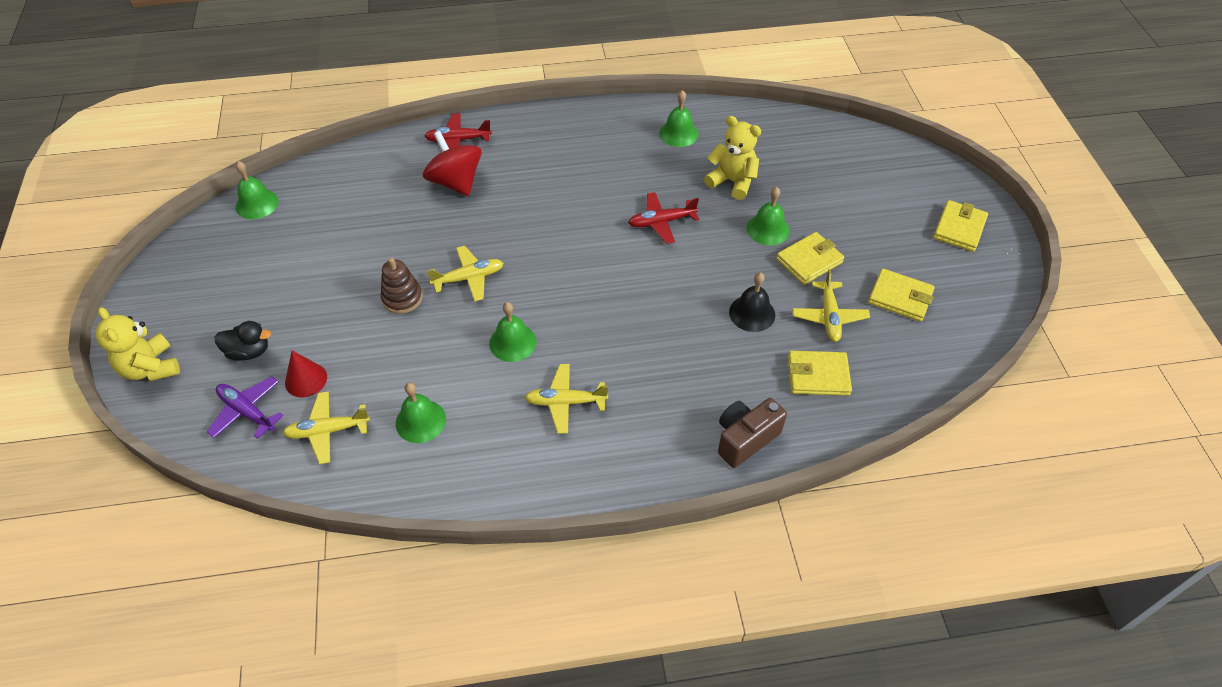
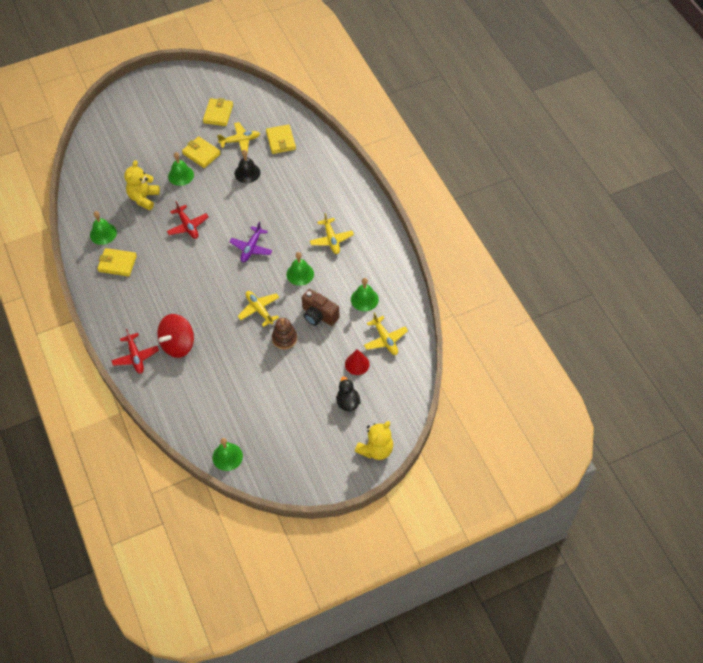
camera: 105 degrees left, 5 degrees up
purple plane [207,376,283,439] -> purple plane moved to [230,221,272,263]
brown camera [718,398,787,468] -> brown camera moved to [302,289,340,326]
yellow wallet [933,200,988,252] -> yellow wallet moved to [97,248,137,276]

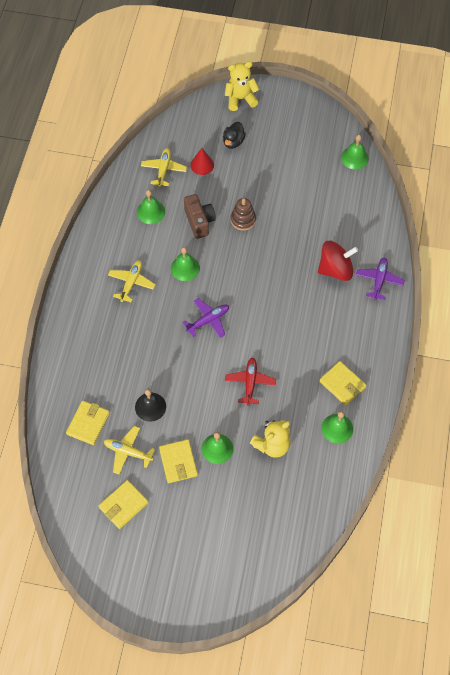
camera: 145 degrees left, 5 degrees up
red plane [111,329,159,374] -> purple plane [356,258,405,300]
yellow plane [238,291,279,327] -> none

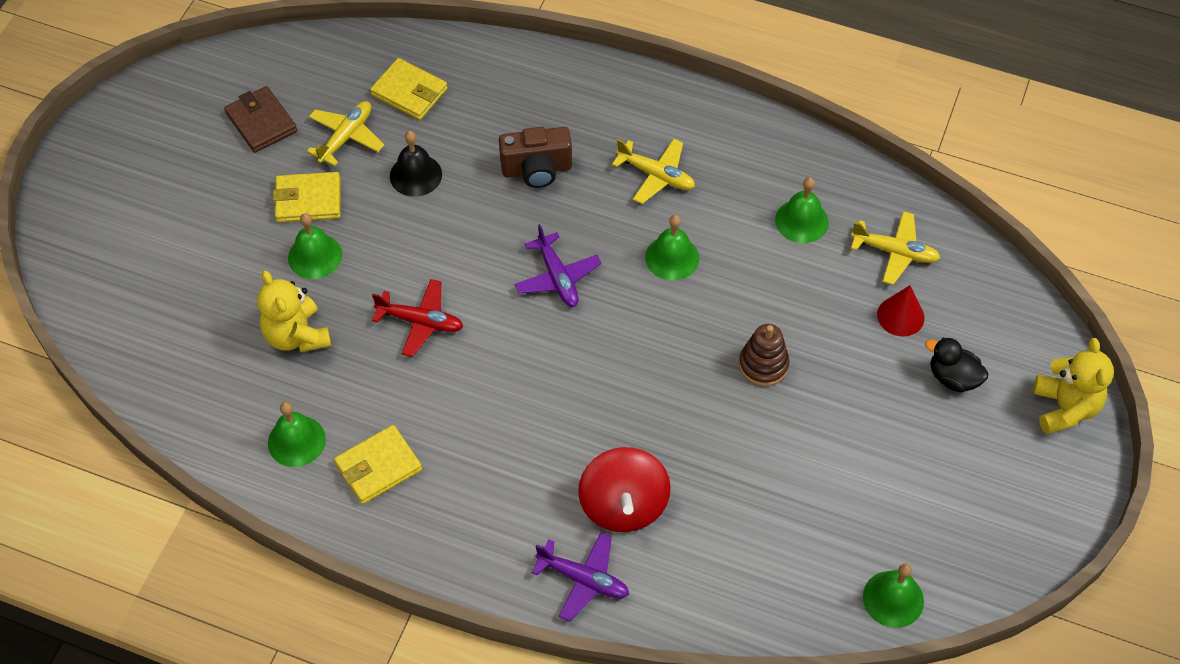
camera: 100 degrees right, 5 degrees down
yellow wallet [99,480,148,529] -> brown wallet [224,86,297,153]
brown camera [184,194,216,239] -> brown camera moved to [499,127,572,188]

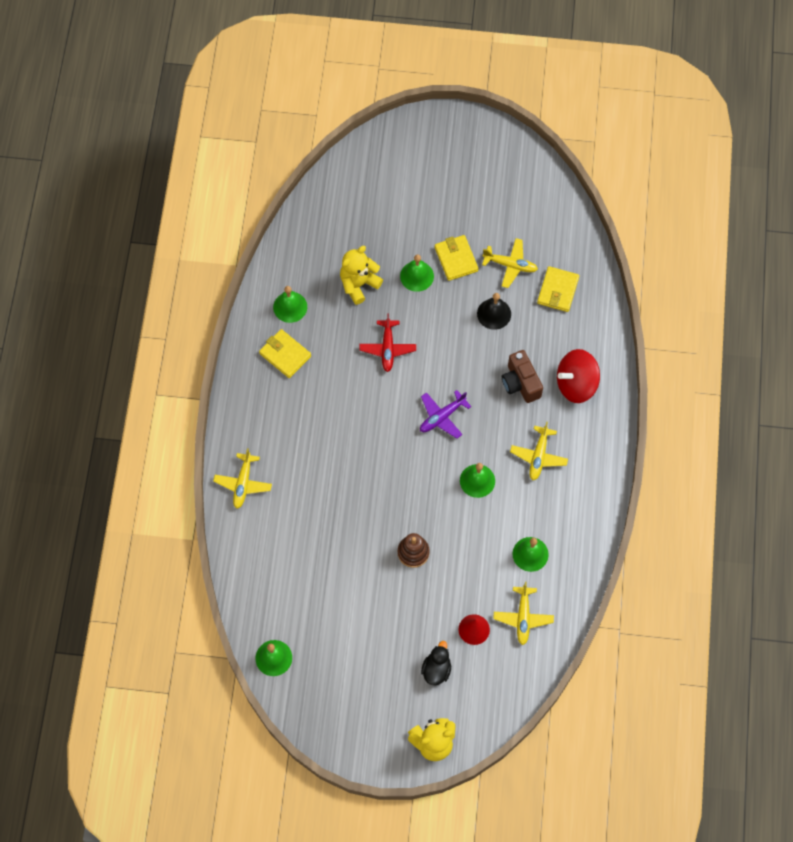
camera: 75 degrees right, 10 degrees up
brown wallet [224,86,297,153] -> none
purple plane [531,532,629,622] -> yellow plane [213,448,272,508]
red spinning top [578,447,671,532] -> red spinning top moved to [557,349,600,403]

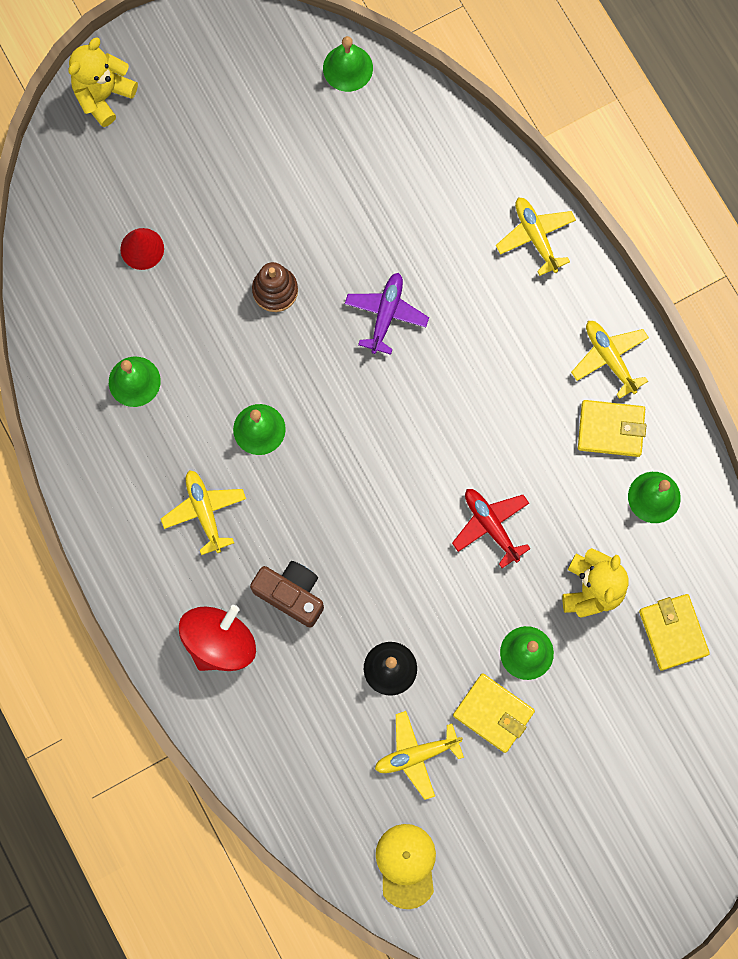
camera: 145 degrees right, 10 degrees up
purple plane [420,390,471,439] -> purple plane moved to [345,273,429,355]
black duck [421,641,451,685] -> none
yellow plane [493,582,554,645] -> yellow plane moved to [571,321,649,399]
yellow wallet [537,266,579,312] -> yellow wallet moved to [639,594,710,671]
none -> yellow cap [376,824,436,909]

